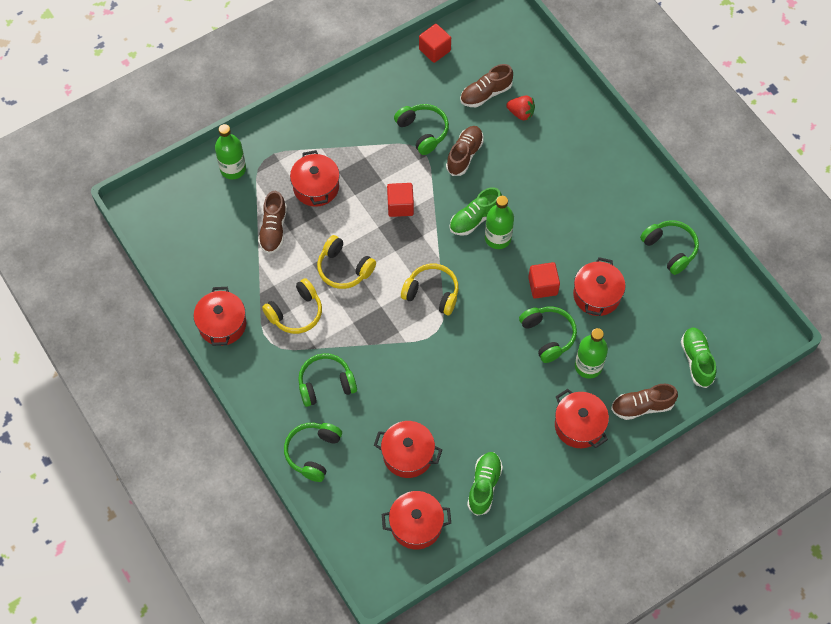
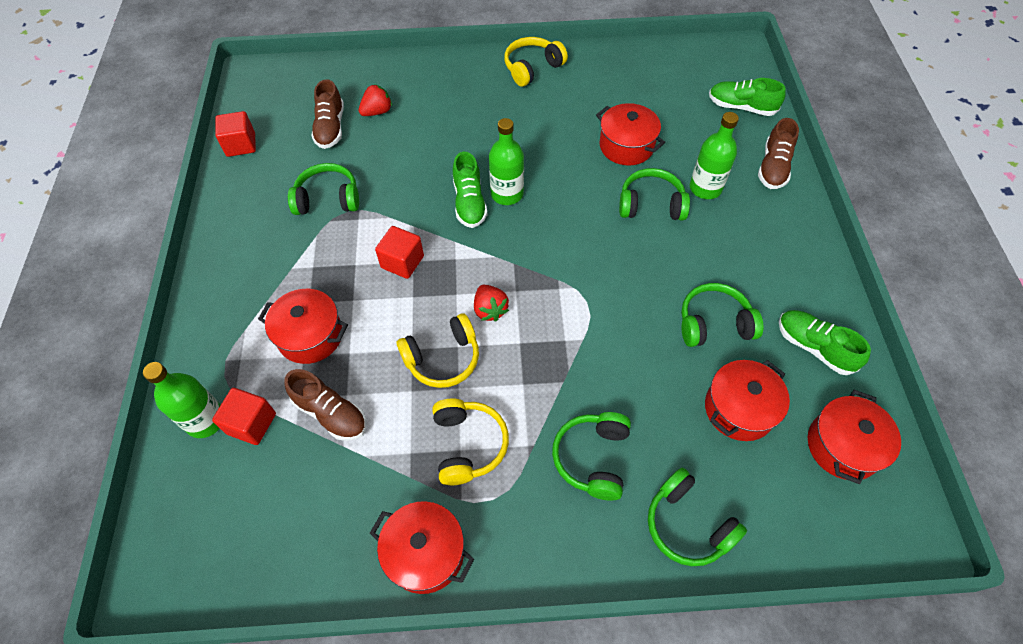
camera: 60 degrees left, 5 degrees down
yellow headphones [401,264,459,315] -> yellow headphones moved to [504,37,568,87]
brown shoe [446,126,484,176] -> none
red cube [528,262,560,299] -> red cube moved to [212,388,276,445]
red pot [555,389,609,448] -> none
green headphones [640,220,699,275] -> green headphones moved to [681,283,763,347]
none -> red strawberry [474,285,509,321]

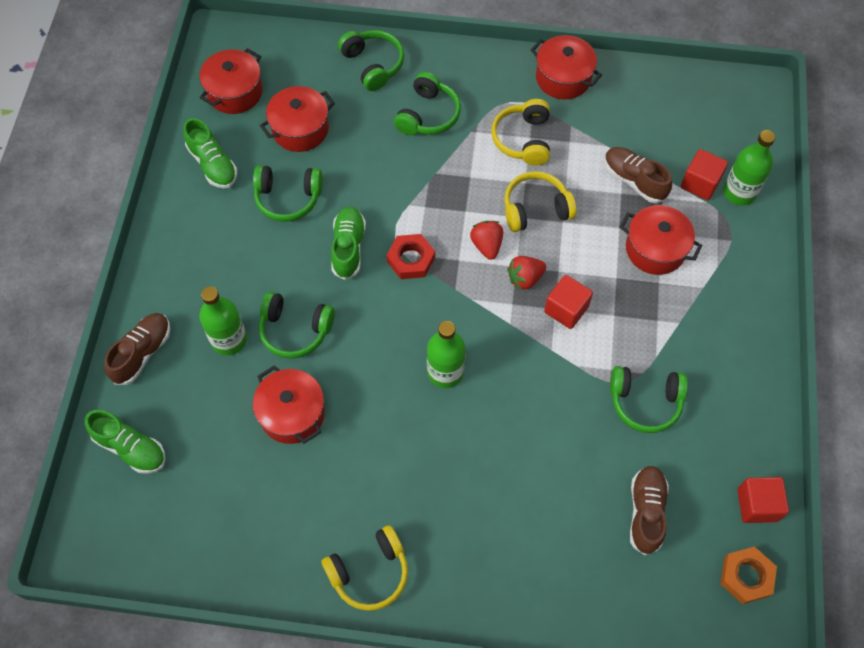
camera: 170 degrees left, 5 degrees up
red strawberry [359,84,392,116] -> red strawberry moved to [507,256,546,290]
green shoe [453,152,488,228] -> green shoe moved to [331,206,366,280]
none -> red nut [386,234,435,279]
none -> orange nut [720,547,777,604]

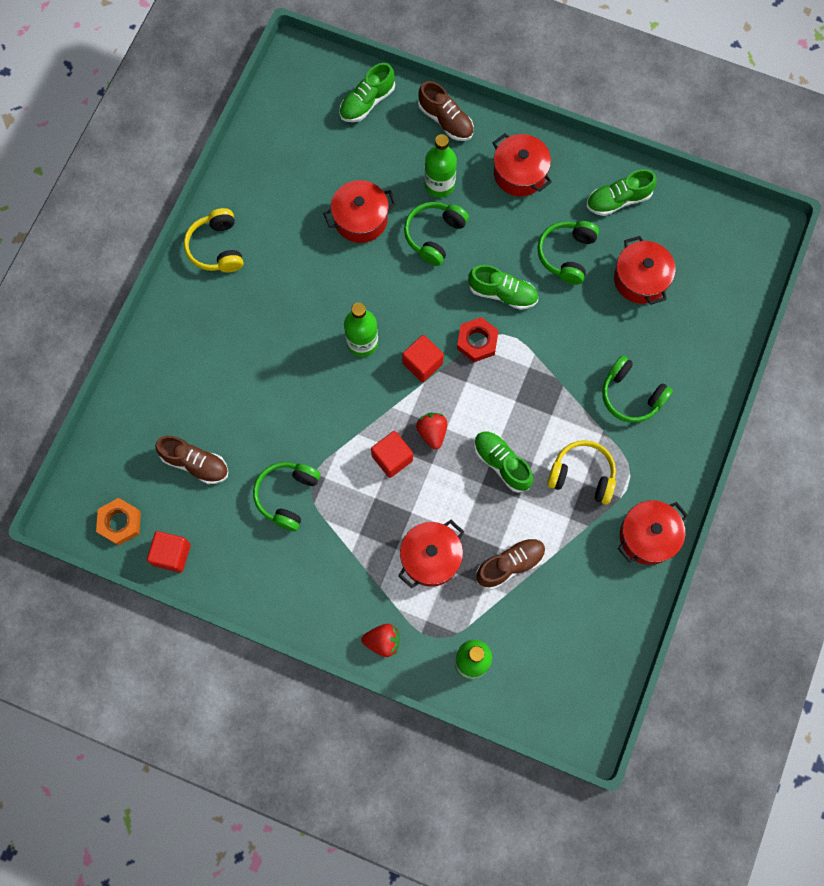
camera: 105 degrees right, 10 degrees up
red pot [199,48,263,114] -> red pot moved to [493,133,552,196]
green headphones [338,30,404,91] -> none
red strawberry [470,221,503,260] -> red strawberry moved to [362,624,400,657]
yellow headphones [504,171,577,232] -> green shoe [474,431,534,493]
red cube [681,149,728,200] -> red cube moved to [402,335,444,382]

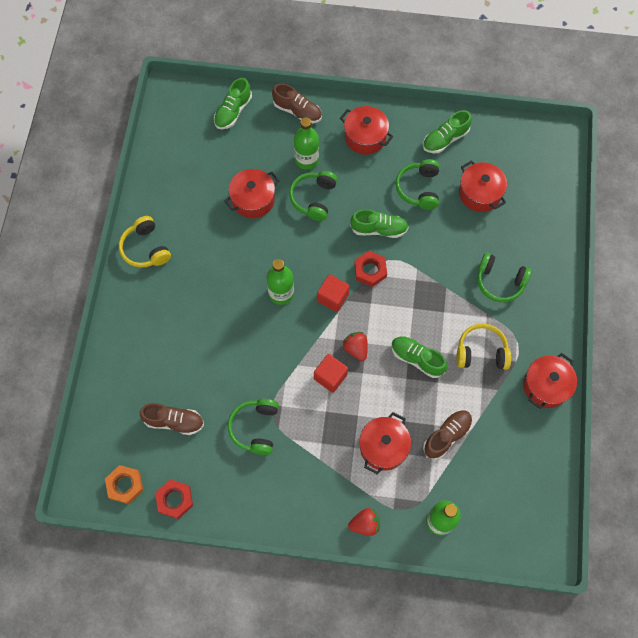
camera: 15 degrees left, 5 degrees down
red cube [147,531,191,573] -> red nut [155,479,193,519]

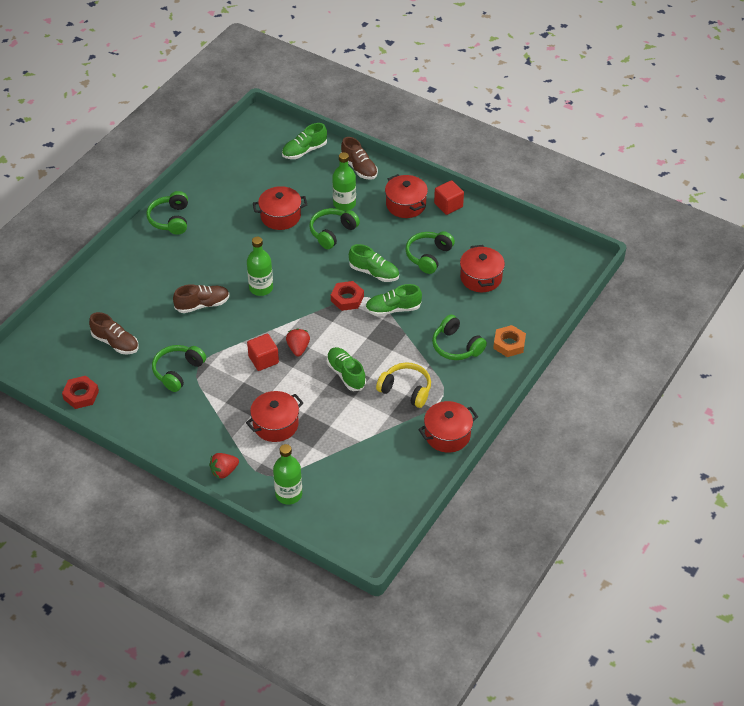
camera: 25 degrees right, 20 degrees down
orange nut [105,465,144,504] -> orange nut moved to [493,325,526,357]
yellow headphones [119,216,171,268] -> green headphones [146,191,188,235]
red cube [317,274,350,312] -> red cube moved to [434,180,464,215]
red strawberry [348,508,380,536] -> red strawberry turned 135 degrees clockwise [209,453,239,479]
green shoe [423,110,472,153] -> green shoe moved to [365,284,422,316]
brown shoe [423,410,472,460] -> brown shoe moved to [173,284,230,313]

